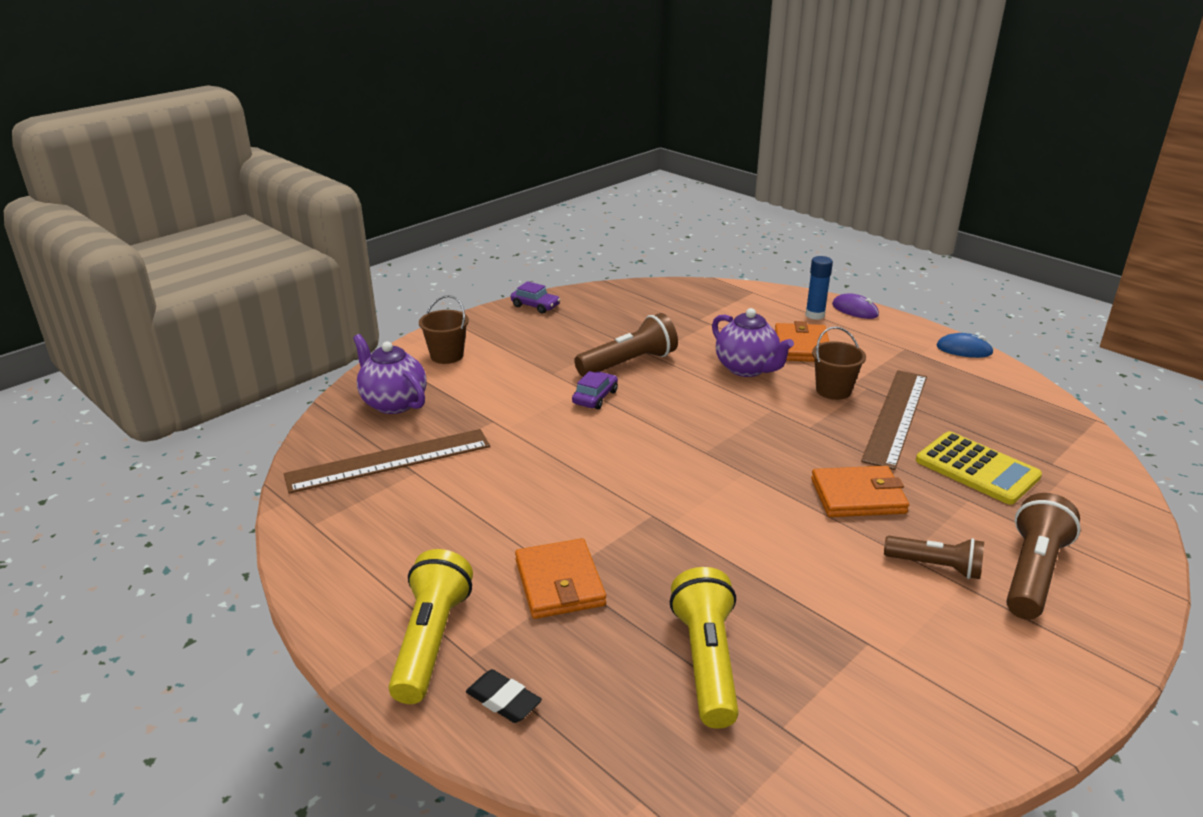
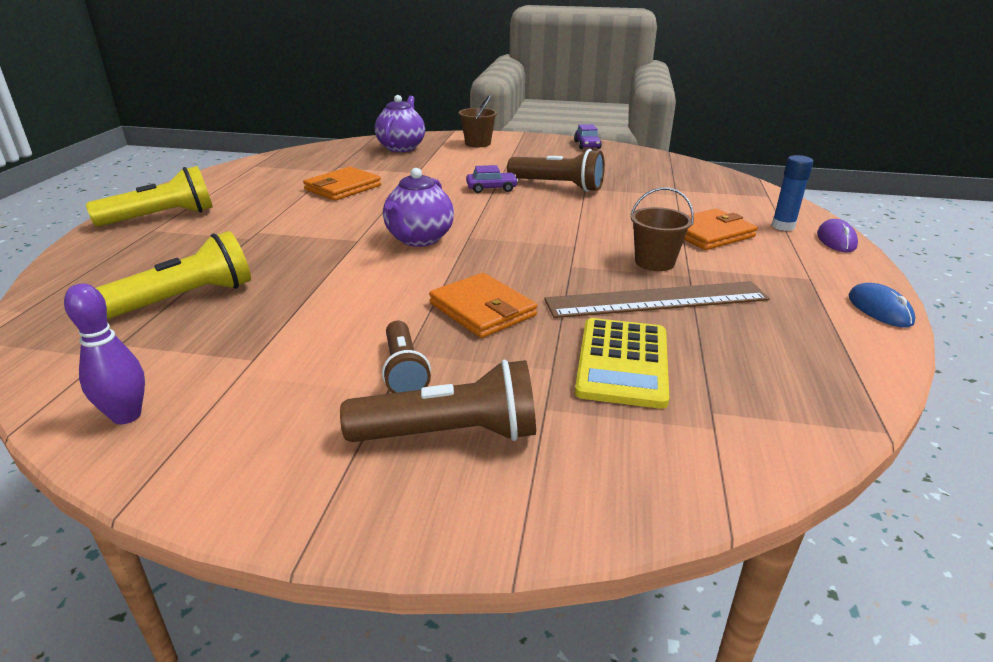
camera: 55 degrees right, 0 degrees up
brown ruler [284,429,490,494] -> none
black eraser [466,669,542,723] -> none
orange wallet [515,538,606,619] -> orange wallet moved to [303,167,381,201]
purple teapot [712,308,794,377] -> purple teapot moved to [383,168,454,247]
none -> purple bowling pin [64,283,145,424]

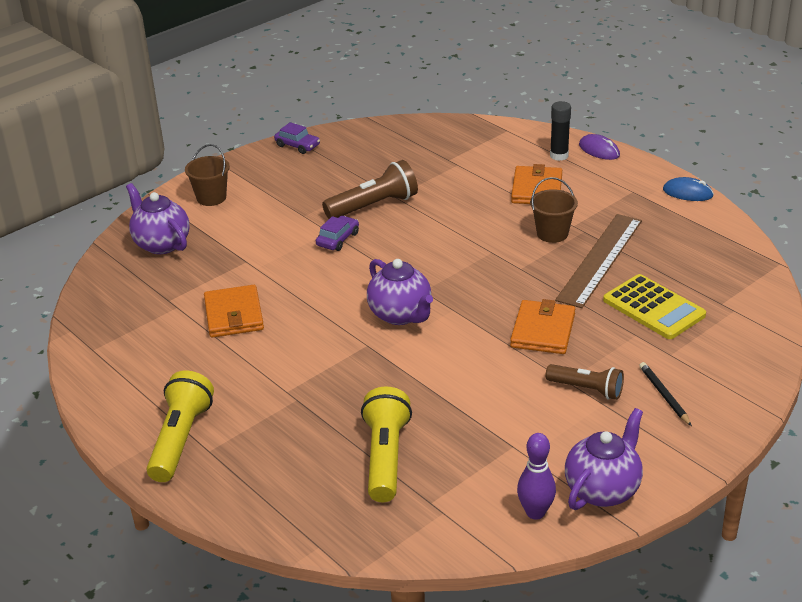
camera: 50 degrees left, 5 degrees up
brown flashlight [340,360,536,442] -> black pencil [639,362,692,426]
orange wallet [429,273,537,338] -> orange wallet turned 75 degrees counterclockwise [510,299,575,354]
blue glue stick [772,155,813,231] -> black glue stick [550,101,571,161]
none -> purple teapot [565,408,643,510]

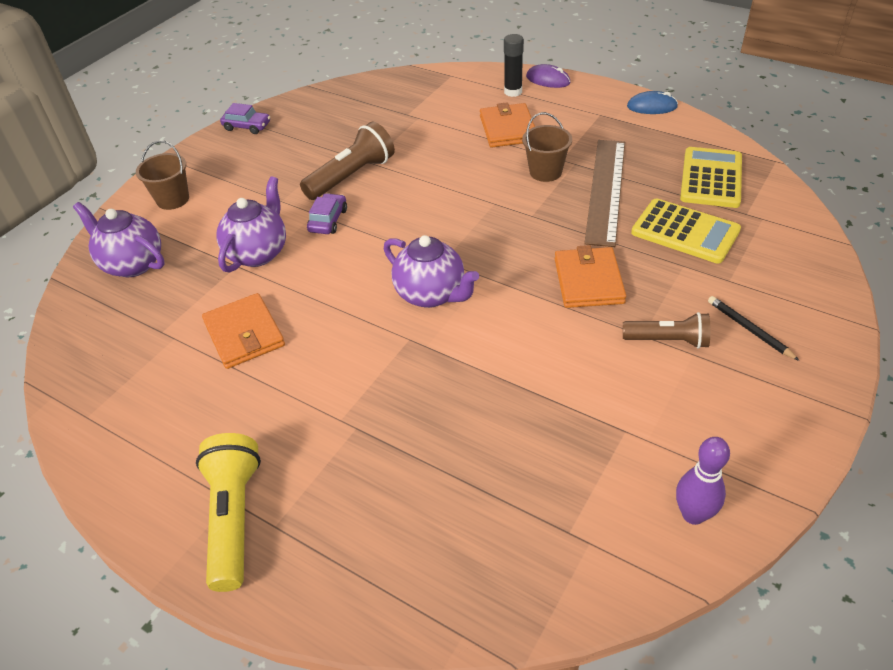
camera: 15 degrees left, 10 degrees up
yellow flashlight [361,387,412,502] -> none
purple teapot [565,408,643,510] -> purple teapot moved to [216,176,286,273]
none -> yellow calculator [680,147,742,208]

